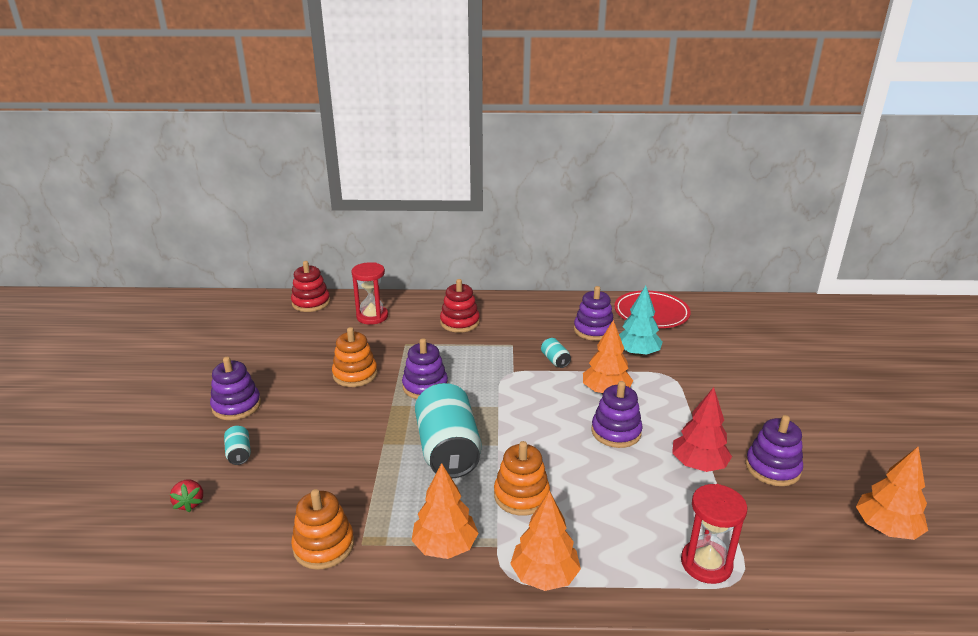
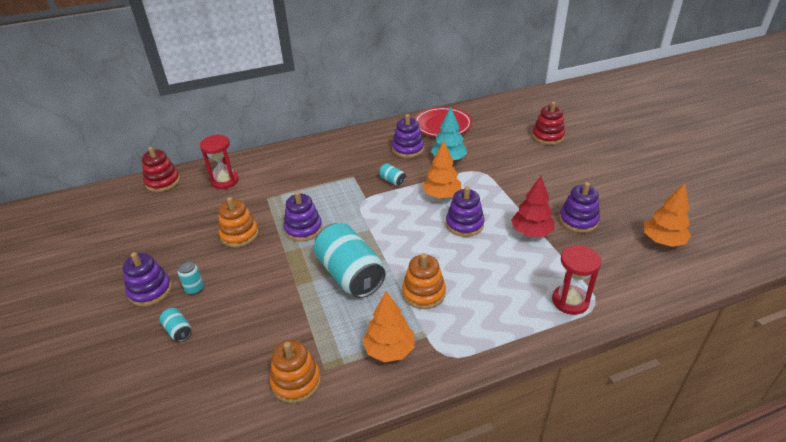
camera: 20 degrees left, 10 degrees up
red strawberry [170,479,203,512] -> none
red stacking toy [440,279,480,333] -> red stacking toy moved to [532,101,565,145]
orange tree [510,491,581,591] -> none
none -> turquoise can [177,261,204,295]

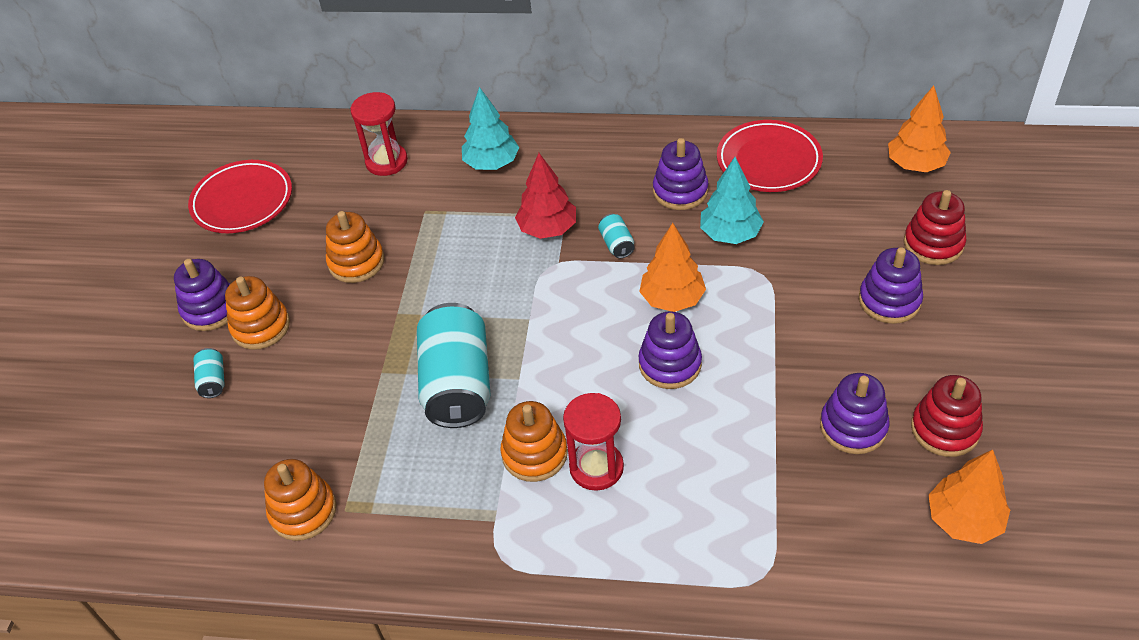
camera: 30 degrees right, 10 degrees up
red stacking toy [142,147,180,192] -> red stacking toy moved to [911,375,983,457]
turquoise can [177,261,204,295] -> orange stacking toy [225,276,290,350]
purple stacking toy [284,191,322,241] -> purple stacking toy moved to [859,247,923,324]
orange tree [362,291,415,362] -> orange tree moved to [888,85,951,172]
red tree [511,176,554,237] -> red tree moved to [515,153,576,239]
red hourglass [552,245,601,315] -> red hourglass moved to [563,393,624,491]
none -> red plate [188,160,292,233]
none -> turquoise tree [462,87,519,170]

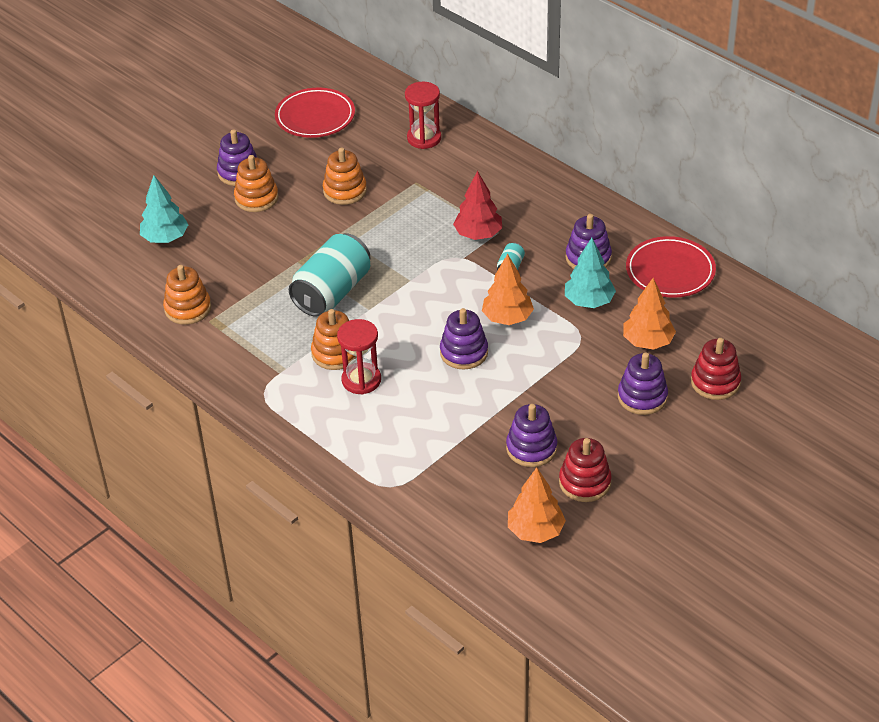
camera: 35 degrees right, 5 degrees down
turquoise can [194,348,225,398] -> none
turquoise tree [462,87,519,170] -> turquoise tree moved to [140,175,189,243]
orange tree [888,85,951,172] -> orange tree moved to [623,278,676,350]

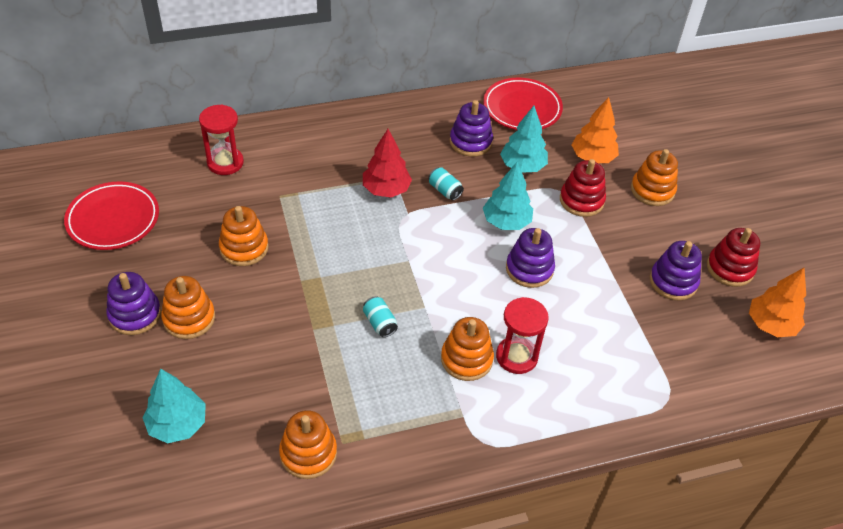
camera: 65 degrees left, 5 degrees up
turquoise can [289,233,370,316] -> turquoise can [363,296,398,337], size x0.42
orange tree [482,254,534,325] -> turquoise tree [483,162,533,230]
purple stacking toy [618,352,668,415] -> orange stacking toy [631,149,678,206]
red stacking toy [691,338,741,400] -> red stacking toy moved to [560,159,606,217]

